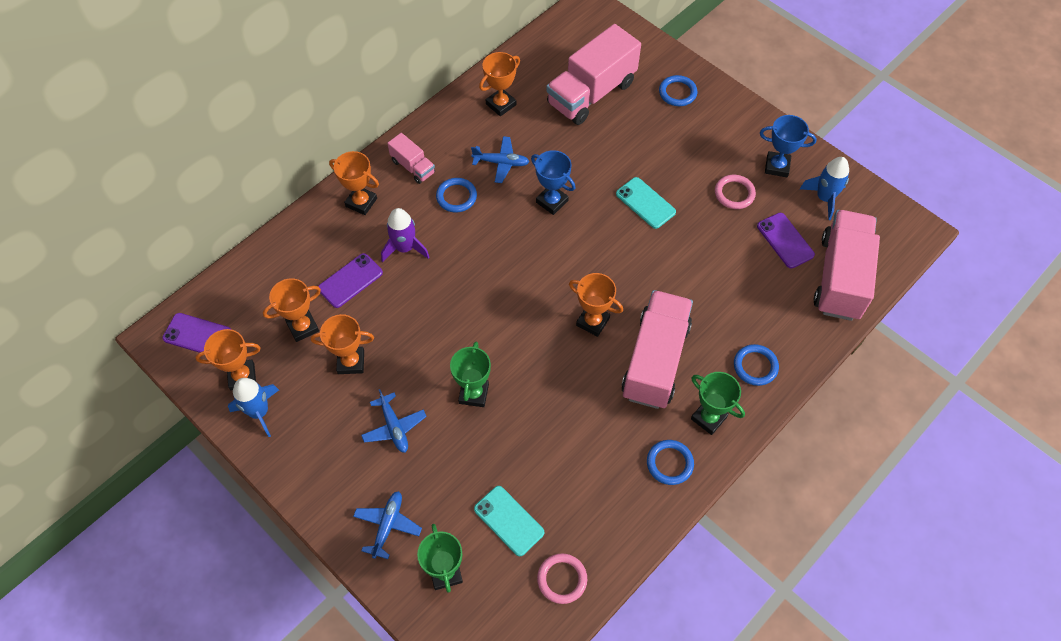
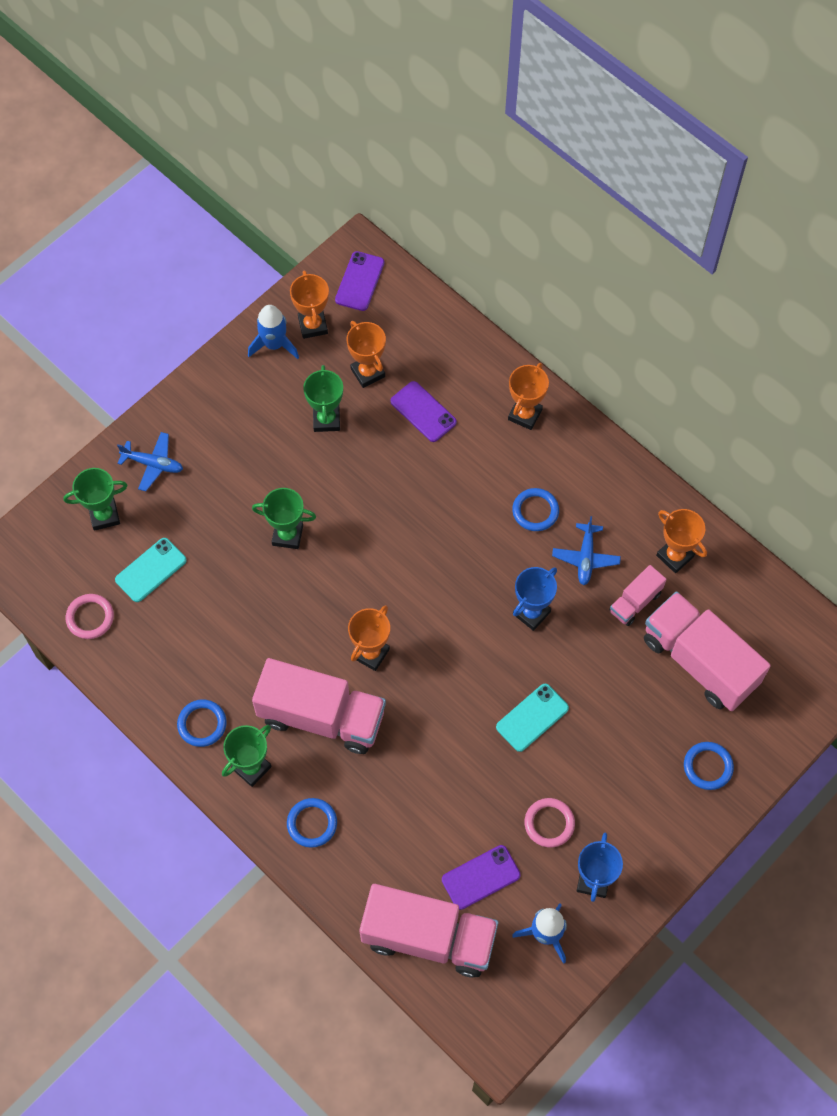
camera: 90 degrees right, 5 degrees up
orange trophy [311,314,374,374] -> green trophy [303,365,343,432]
blue plane [361,389,427,453] -> none
purple rocket [381,208,429,262] -> none
pink truck [387,133,435,184] -> pink truck moved to [609,565,666,626]

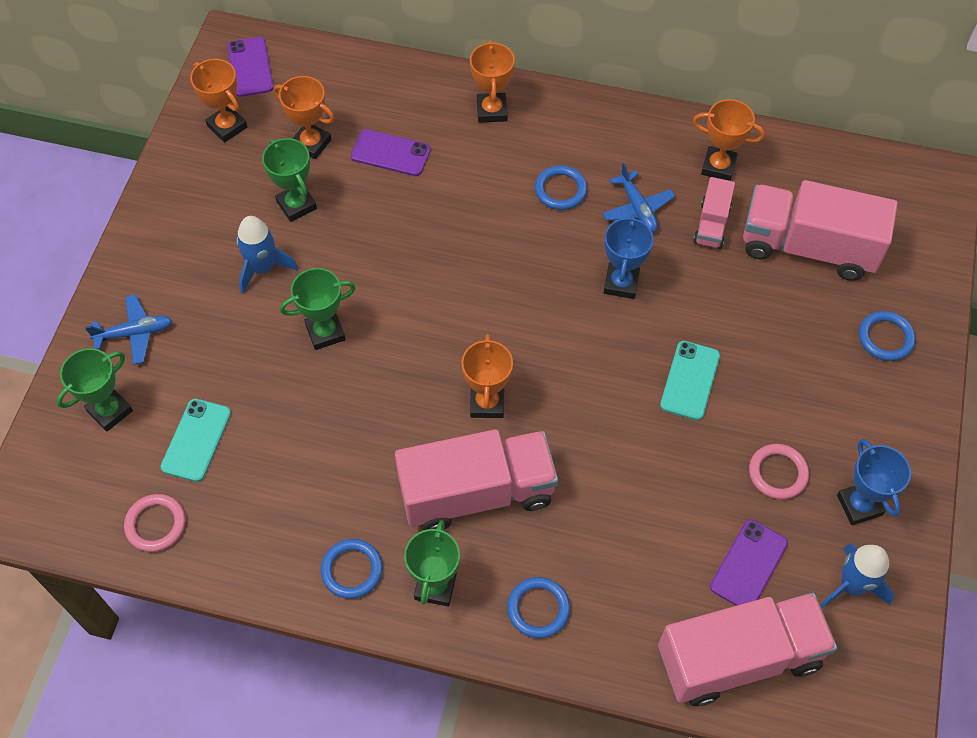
camera: 30 degrees left, 5 degrees down
blue rocket [248,305,299,359] -> blue rocket moved to [236,216,298,294]

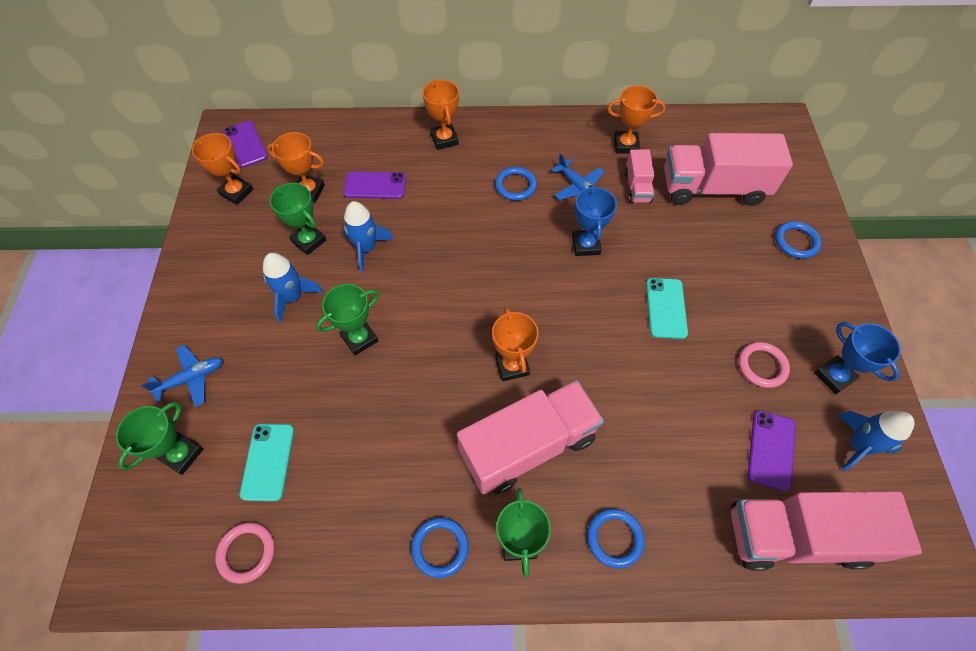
camera: 15 degrees left, 0 degrees up
pink truck [658,593,837,706] -> pink truck turned 150 degrees counterclockwise [731,491,922,571]
none -> blue rocket [343,201,394,273]

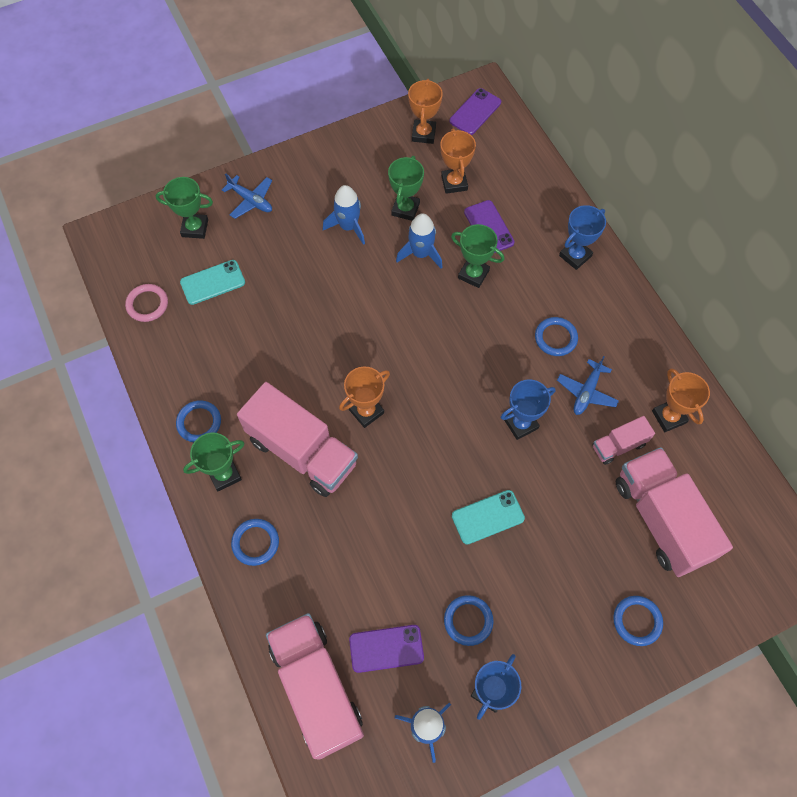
camera: 65 degrees right, 5 degrees up
green trophy [316,284,379,356] -> green trophy moved to [451,224,504,288]
orange trophy [422,80,459,150] -> blue trophy [559,205,606,270]
pink ring [739,342,790,388] -> blue ring [444,595,494,646]

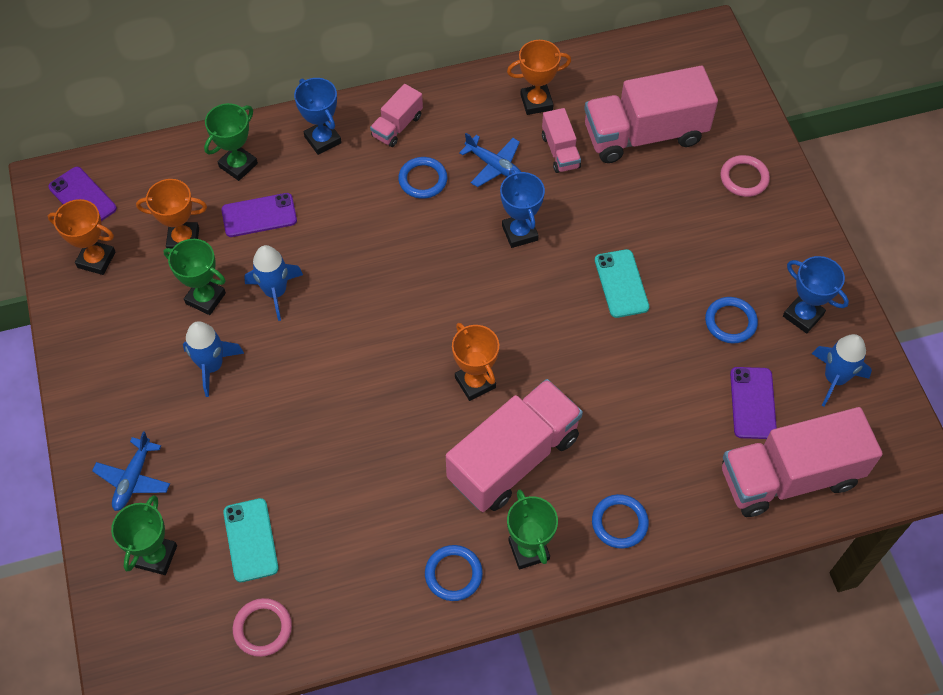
camera: 80 degrees left, 5 degrees down
blue plane [222,173,272,219] -> blue plane turned 150 degrees clockwise [92,431,170,511]
green trophy [451,224,504,288] -> green trophy moved to [204,103,258,181]
blue ring [613,596,663,646] -> pink ring [720,155,770,197]
none -> pink truck [370,84,423,147]

